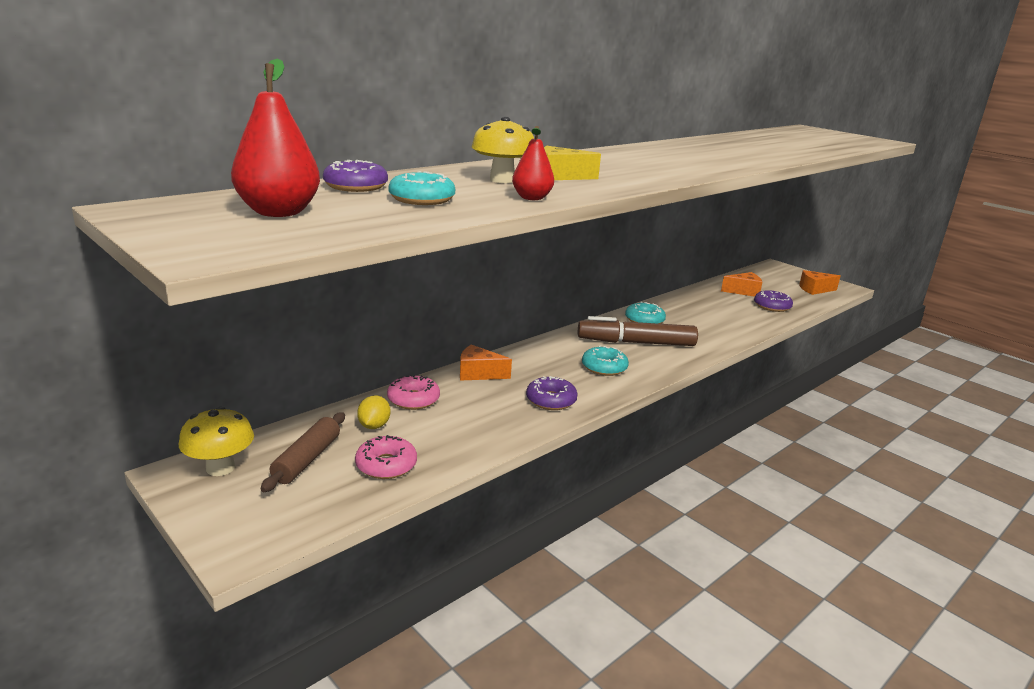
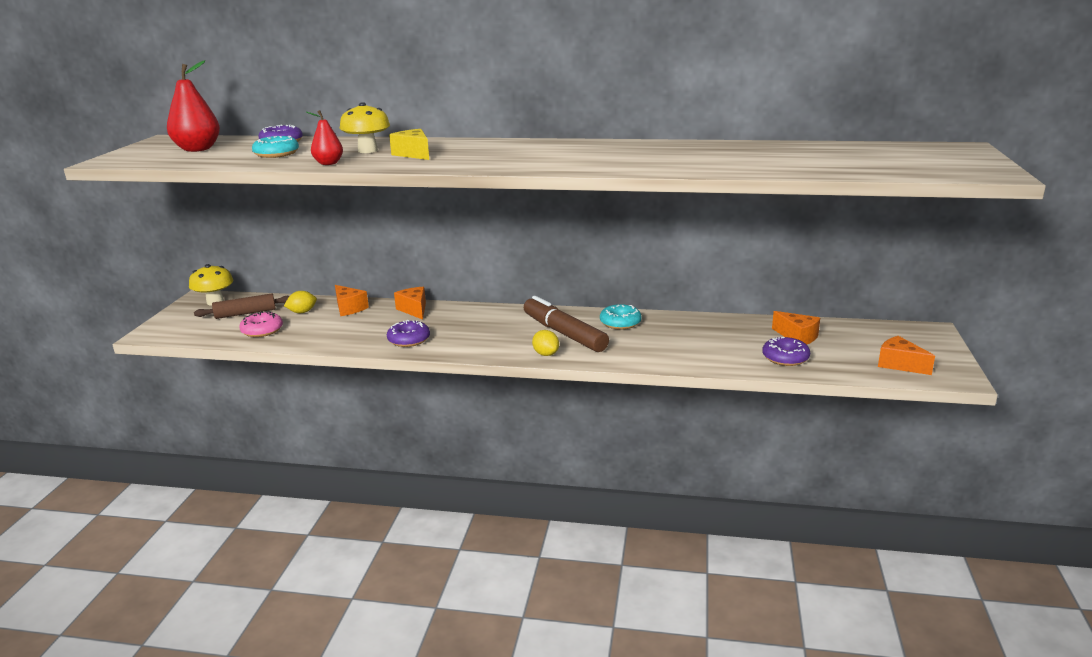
camera: 55 degrees right, 0 degrees up
pink donut [387,375,440,410] -> orange cheese [335,285,369,316]
turquoise donut [582,345,629,376] -> none
none -> yellow lemon [532,330,559,356]

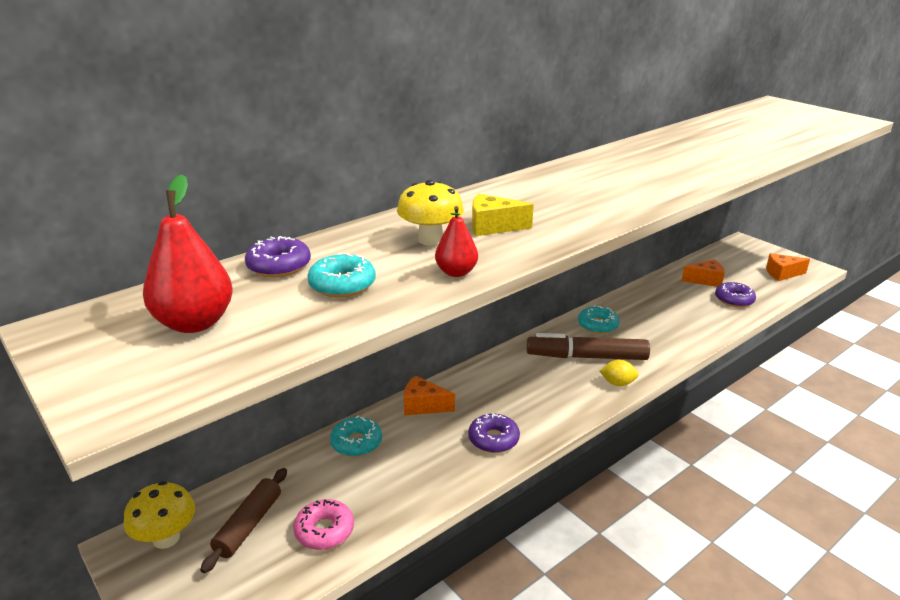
camera: 50 degrees left, 5 degrees up
yellow lemon [284,291,317,313] -> none
orange cheese [335,285,369,316] -> turquoise donut [330,416,382,457]

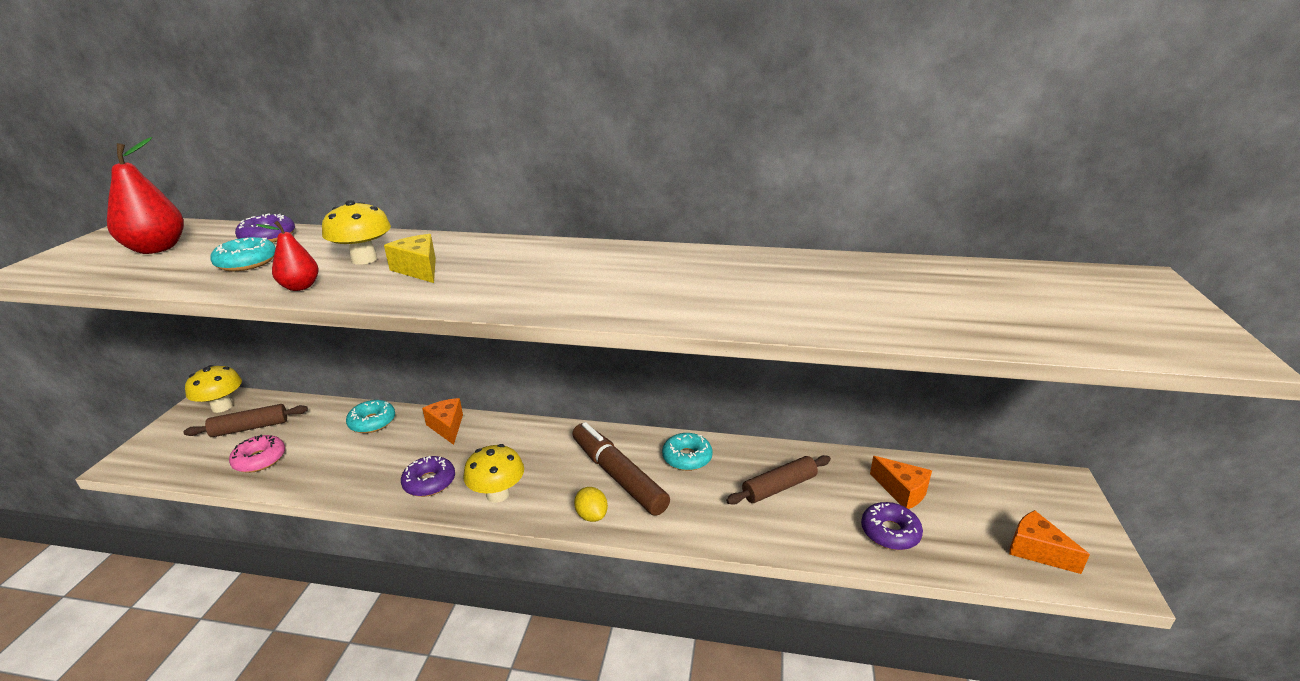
camera: 50 degrees right, 0 degrees up
none -> yellow mushroom [463,444,524,503]
none -> brown rolling pin [726,455,831,505]

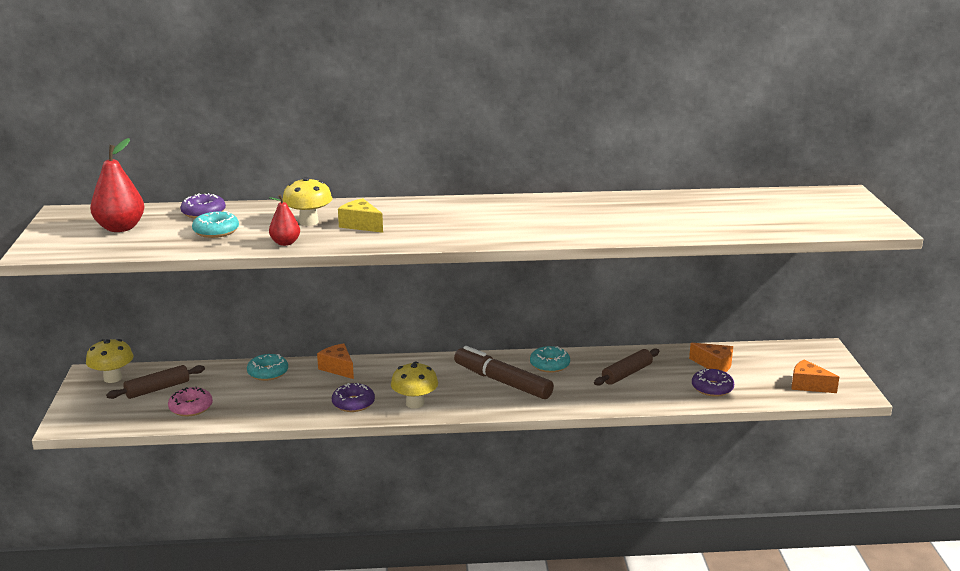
camera: 15 degrees left, 5 degrees down
yellow lemon [574,487,608,522] -> none

